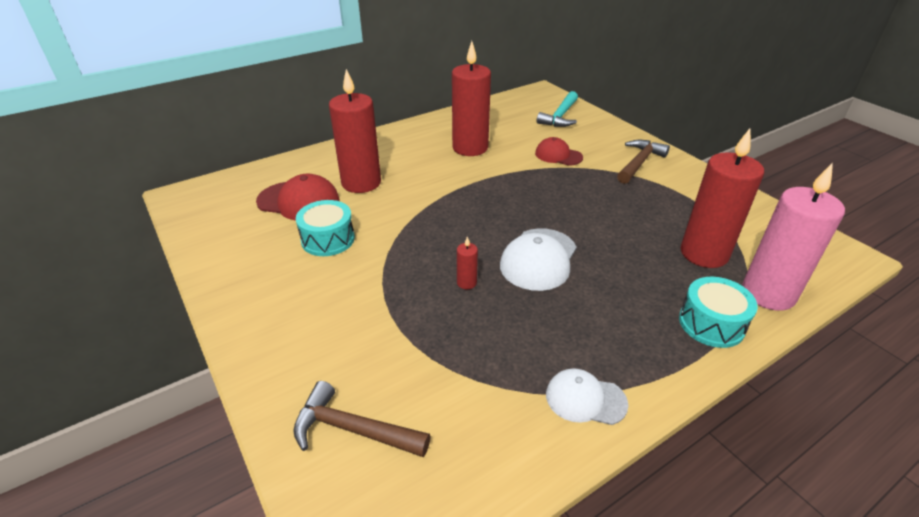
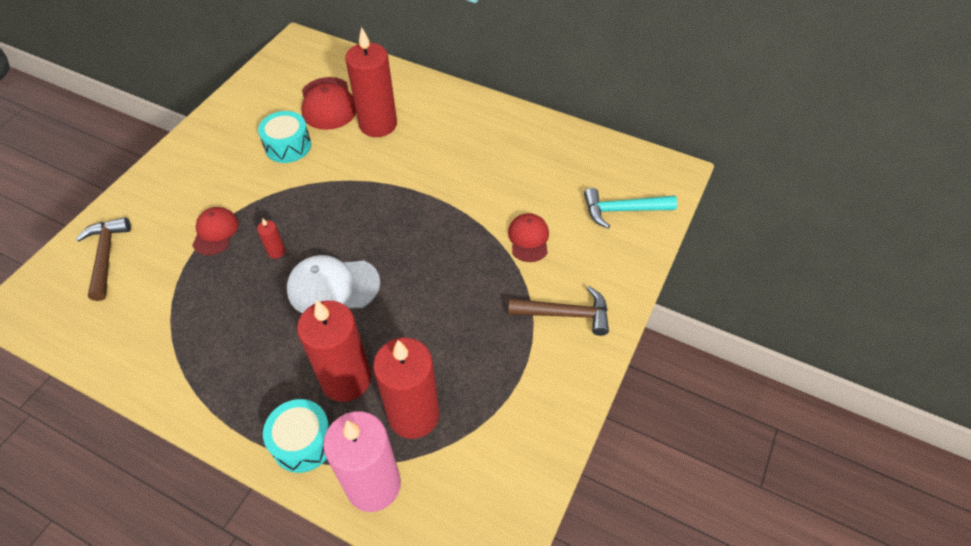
camera: 60 degrees right, 15 degrees up
red candle [452,41,491,156] -> red candle moved to [297,300,371,402]
white cap [546,369,628,425] -> none
none -> red cap [192,207,239,255]

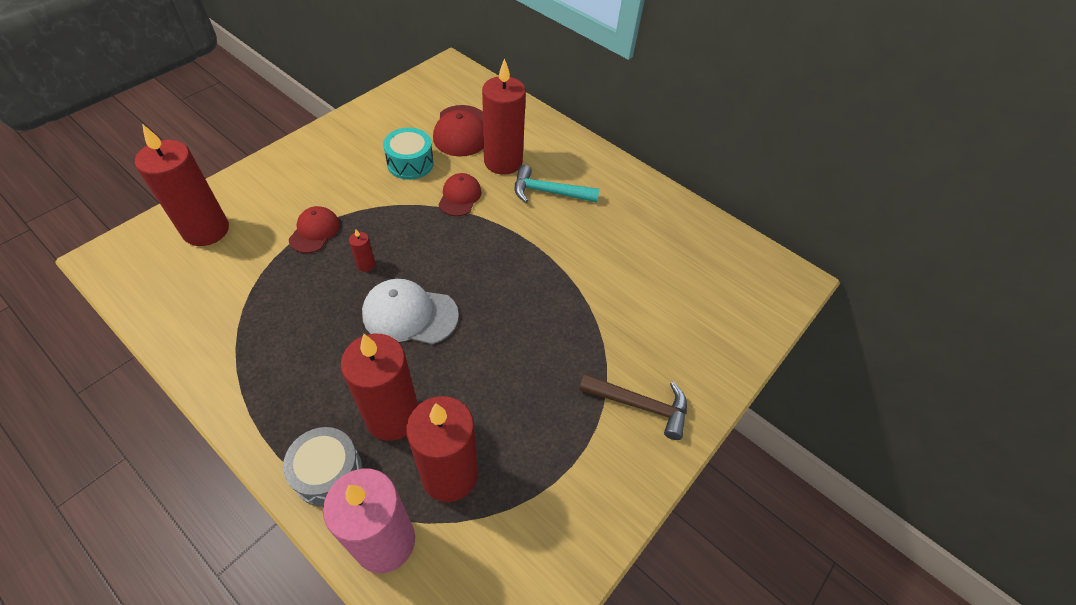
camera: 10 degrees right, 0 degrees up
brown hammer [76,217,131,301] -> red candle [135,124,229,246]
turquoise drum [263,399,331,473] -> grey drum [283,427,363,507]
red cap [508,213,549,262] -> red cap moved to [438,173,482,216]
turquoise hammer [584,188,677,228] -> turquoise hammer moved to [515,165,600,203]

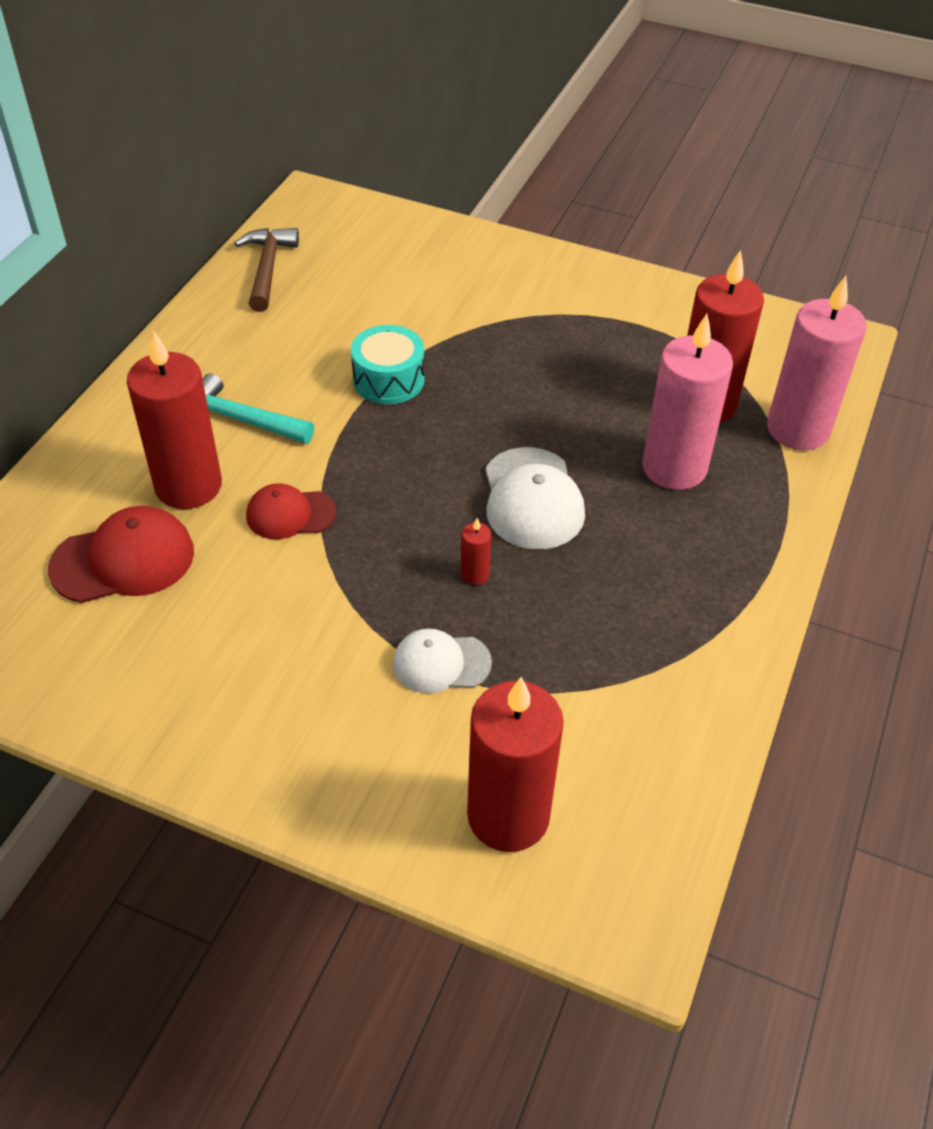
camera: 105 degrees left, 5 degrees down
grey drum [283,427,363,507] -> none
red cap [289,206,340,253] -> white cap [393,629,492,693]
red candle [341,334,418,441] -> pink candle [642,314,733,490]
turquoise drum [383,128,434,180] -> turquoise drum moved to [351,325,425,404]
turquoise hammer [515,165,600,203] -> turquoise hammer turned 120 degrees clockwise [203,373,314,444]
brown hammer [579,374,687,440] -> brown hammer moved to [234,228,299,312]

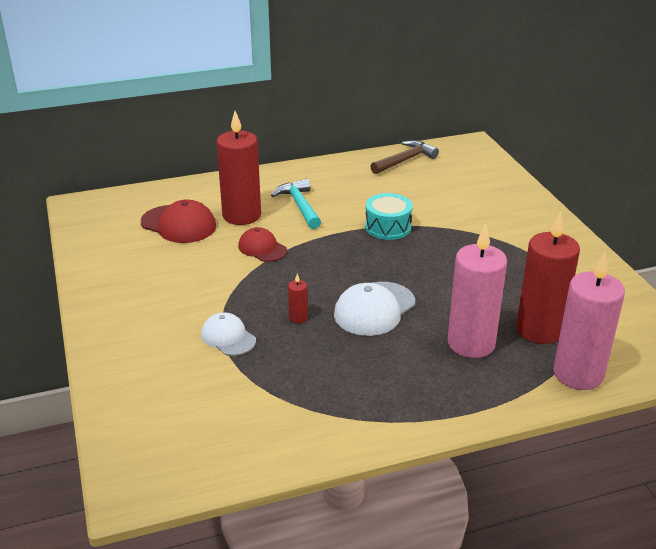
camera: 50 degrees right, 15 degrees down
red candle [467,677,564,852] -> none

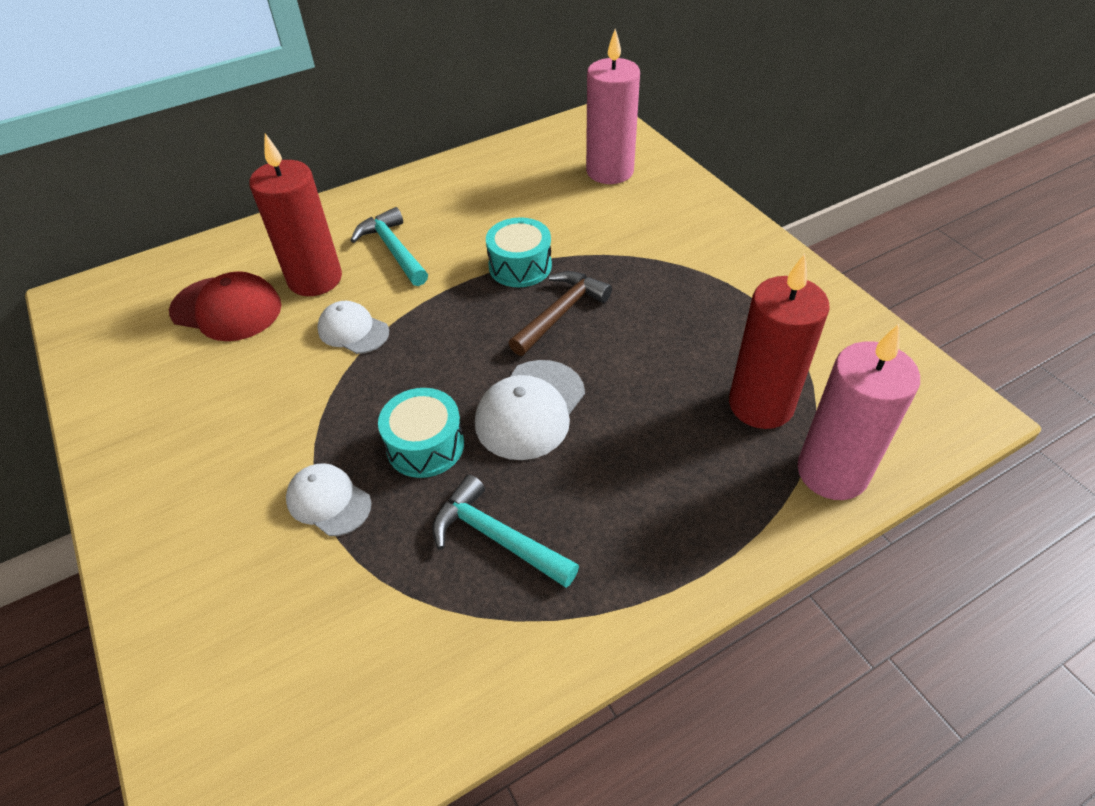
camera: 10 degrees left, 15 degrees up
red cap [238,227,287,262] -> white cap [317,301,389,354]
red candle [288,274,308,323] -> turquoise drum [378,388,464,478]
brown hammer [371,140,439,174] -> brown hammer moved to [509,271,612,356]
pink candle [448,224,507,358] -> pink candle moved to [586,29,640,184]
none -> turquoise hammer [432,475,579,588]

